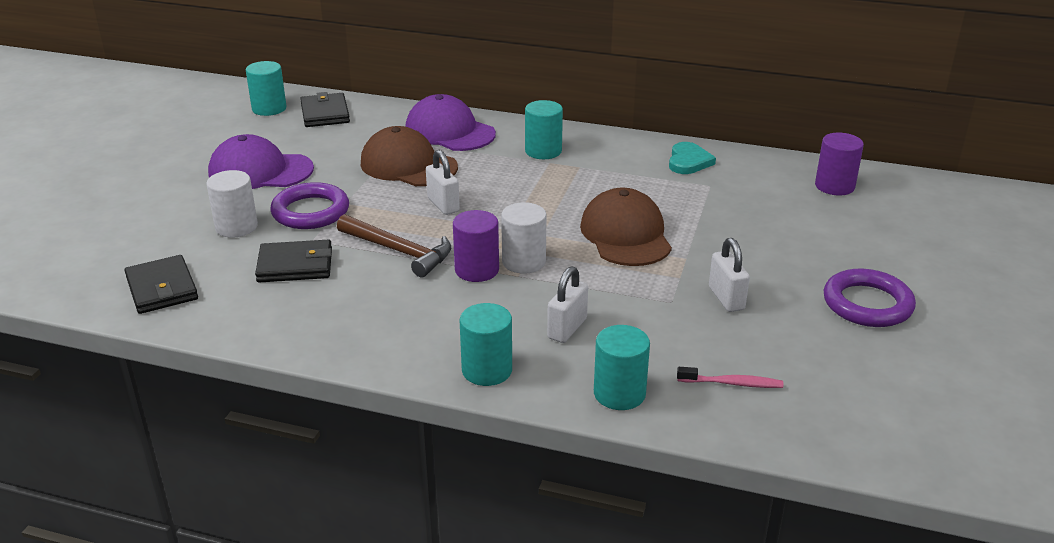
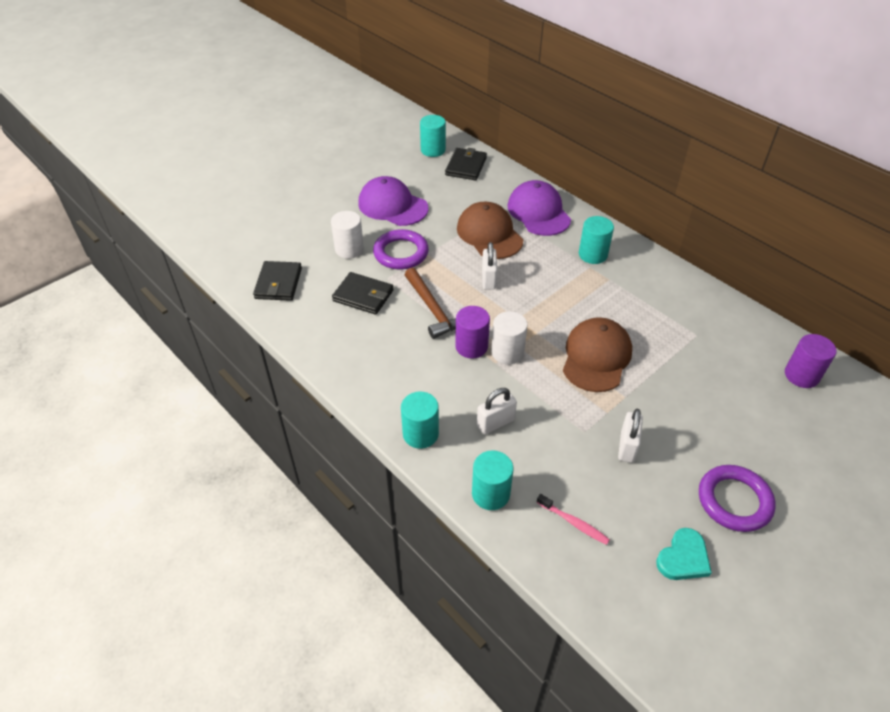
camera: 30 degrees right, 15 degrees up
turquoise heart [669,142,716,174] -> turquoise heart moved to [656,528,712,580]

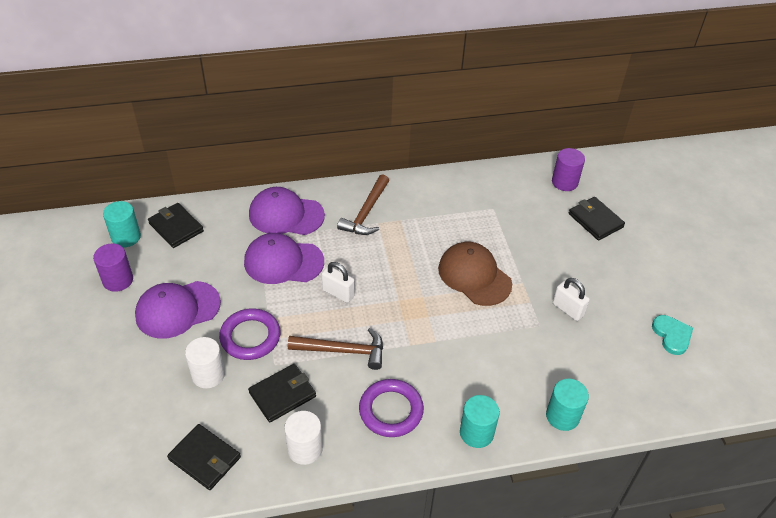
camera: 60 degrees left, 0 degrees up
purple cylinder [455,306,490,359] -> purple cylinder moved to [93,244,133,292]
brown cap [457,202,523,259] -> purple cap [244,233,324,284]
white padlock [477,388,517,434] -> none
white cylinder [491,311,528,364] -> white cylinder moved to [284,411,323,465]
pink toothbrush [537,494,610,545] -> none
turquoise cylinder [579,216,614,264] -> brown hammer [337,174,389,235]
purple ring [699,465,776,532] -> purple ring moved to [359,379,424,437]
none -> black wallet [569,197,625,241]

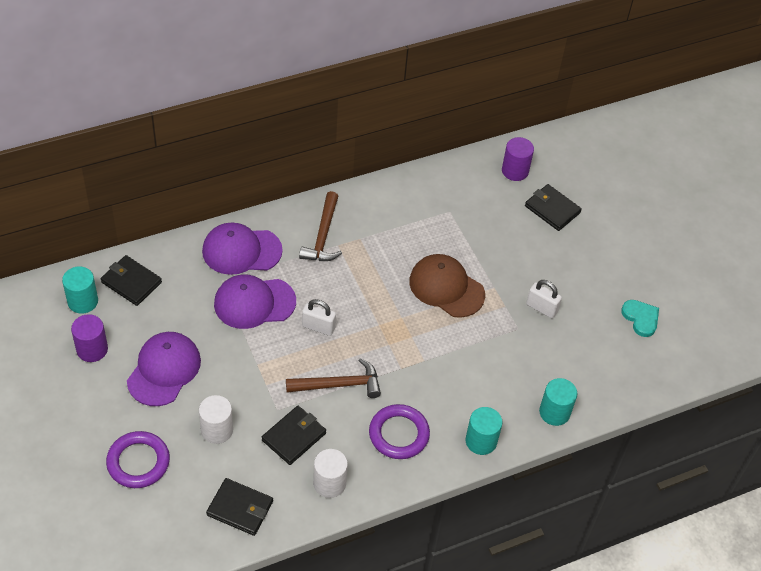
camera: 15 degrees left, 5 degrees up
purple cap [135,281,221,339] -> purple cap turned 150 degrees clockwise [127,332,201,406]
purple ring [219,308,281,360] -> purple ring moved to [106,431,170,488]

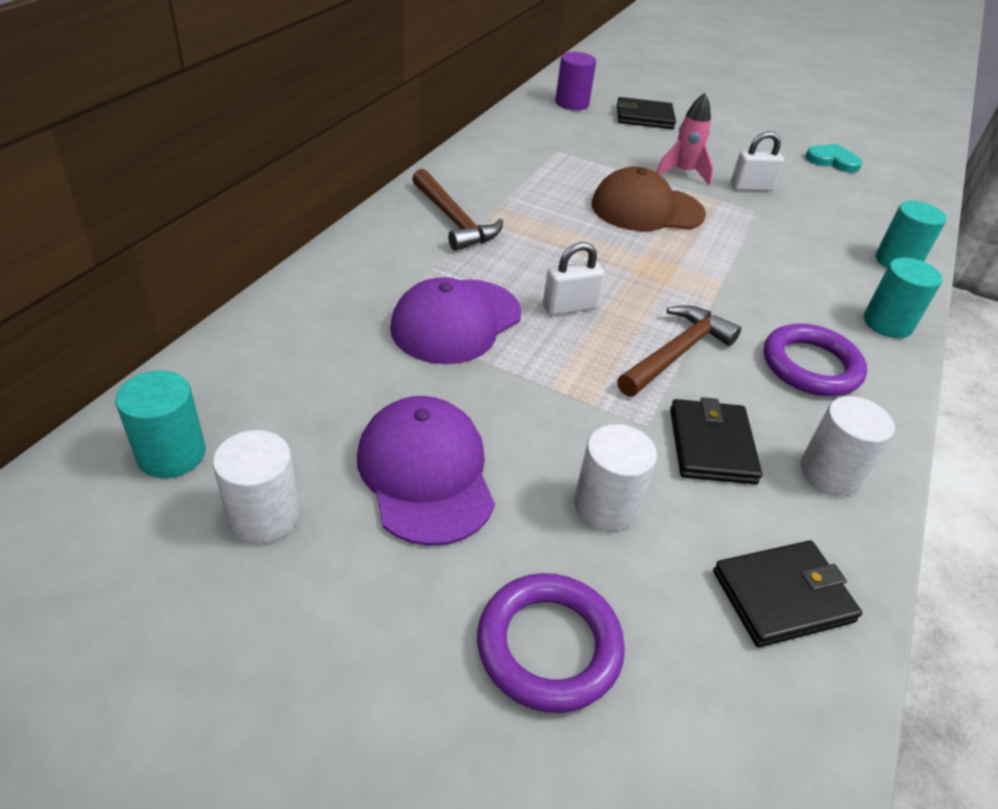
camera: 40 degrees left, 10 degrees down
purple cylinder [71,314,108,362] -> white cylinder [213,430,299,544]
black wallet [101,255,162,306] -> none
purple cap [202,223,283,275] -> none
none -> pink rocket [656,93,713,186]

